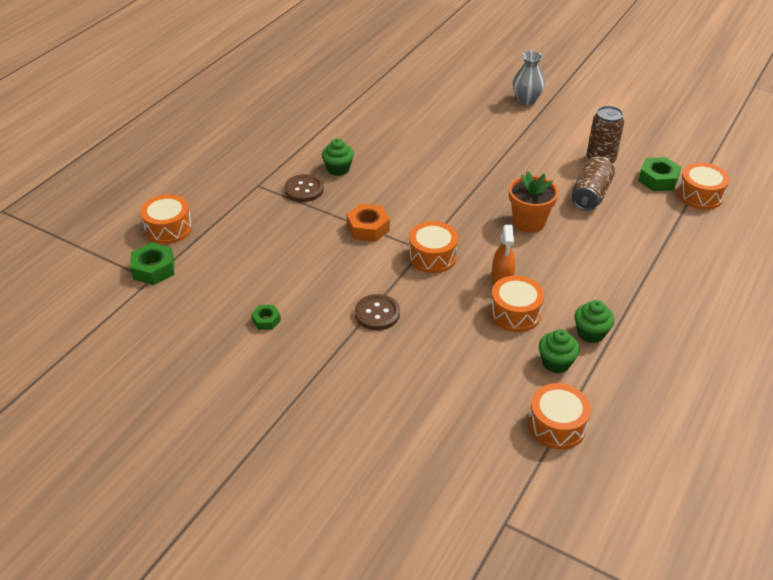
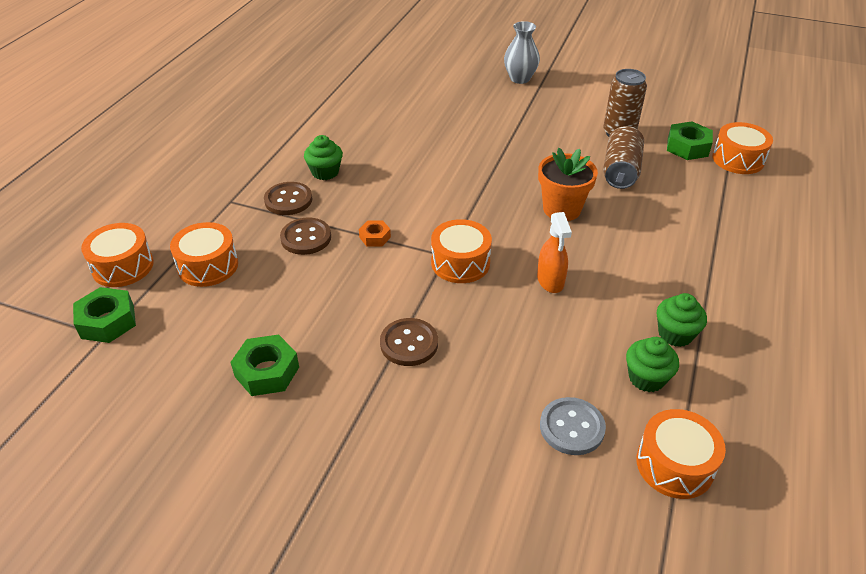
camera: 10 degrees left, 0 degrees up
green nut [251,305,281,330] -> green nut [231,334,299,396], size x1.70
orange nut [346,204,390,242] -> orange nut [359,220,391,247], size x0.59
orange drum [490,275,545,332] -> orange drum moved to [170,222,238,287]
none -> brown button [280,218,331,255]
none -> grey button [540,397,606,455]

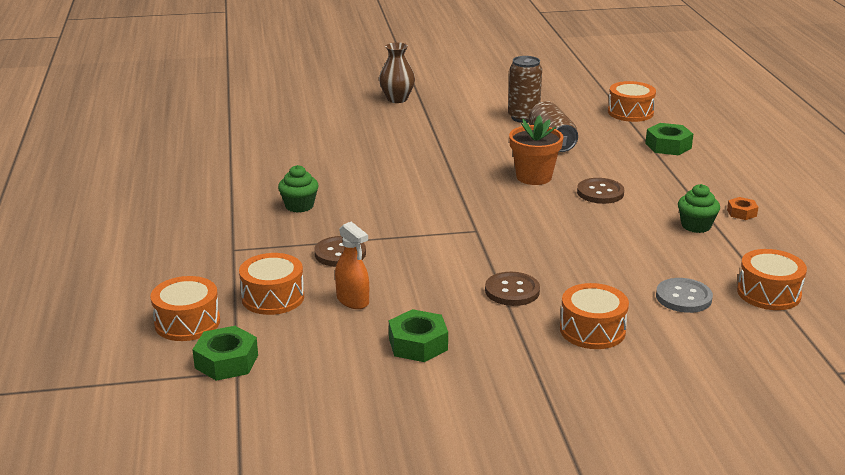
camera: 30 degrees left, 15 degrees down
brown button [264,182,312,215] -> brown button moved to [577,178,624,204]
orange nut [359,220,391,247] -> orange nut moved to [727,197,758,220]
orange drum [431,219,492,283] -> orange drum moved to [560,283,629,349]
grey vase [504,21,540,84] -> brown vase [379,42,415,103]
orange spray bottle [537,212,572,293] -> orange spray bottle moved to [335,222,369,309]
green cupcake [626,337,679,392] -> none
green nut [667,121,713,160] -> green nut moved to [645,123,693,155]

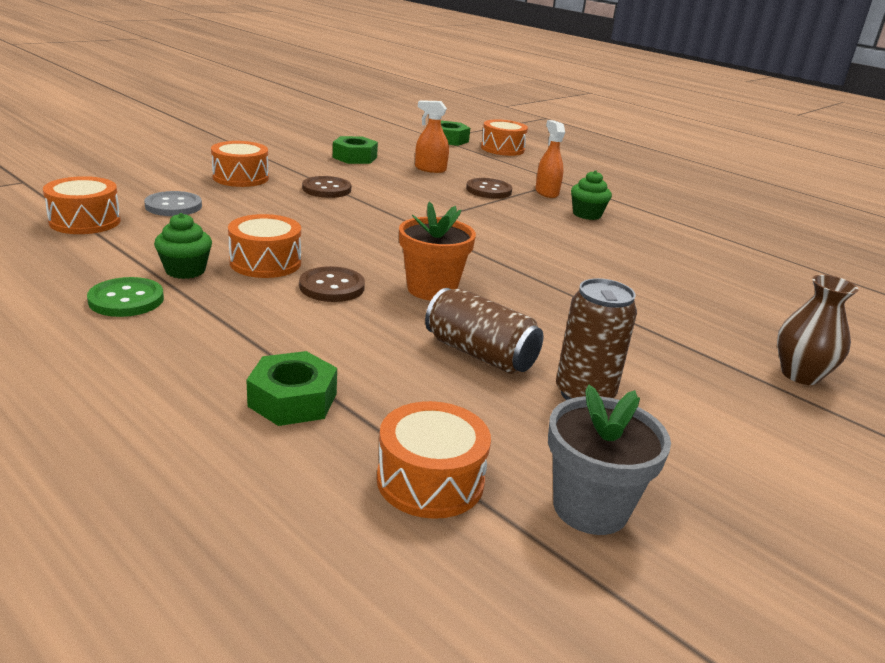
camera: 140 degrees right, 0 degrees up
orange drum [239,253,304,315] -> orange drum moved to [228,214,301,278]
orange nut [727,197,758,220] -> green button [87,277,164,317]
none -> orange spray bottle [535,120,565,198]
none -> grey flower pot [548,385,671,535]

